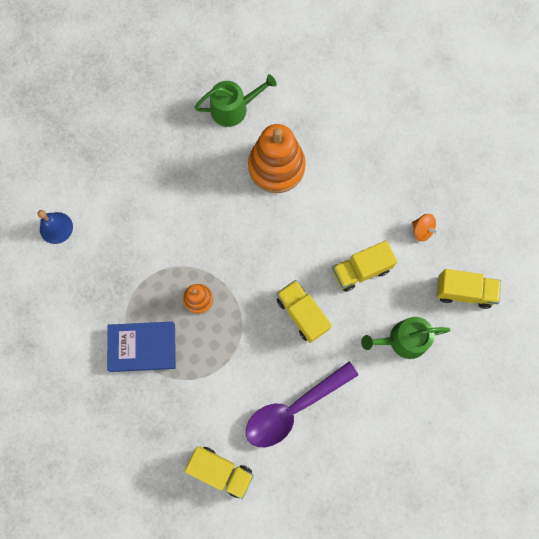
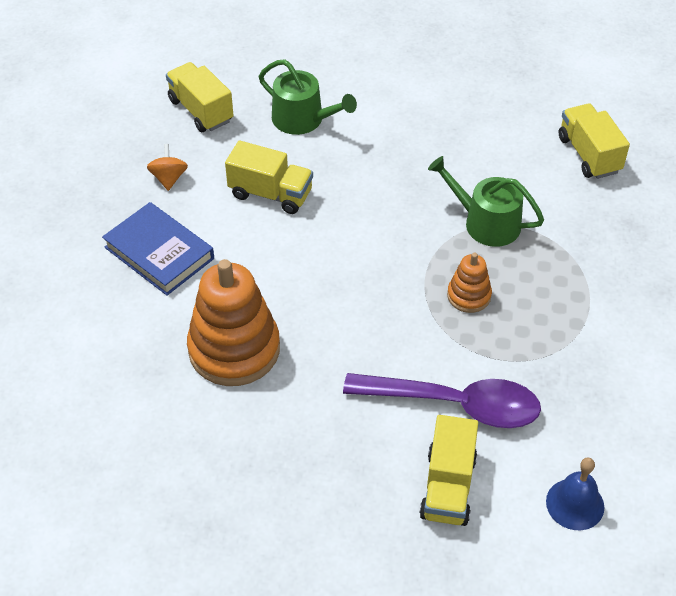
camera: 135 degrees left, 25 degrees down
blue book [107,322,176,372] -> blue book moved to [102,202,214,296]
green watering can [194,74,277,127] -> green watering can moved to [428,156,544,247]
purple spoon [246,362,358,448] -> purple spoon moved to [343,373,541,428]
yellow truck [277,280,332,343] -> yellow truck moved to [420,415,478,526]

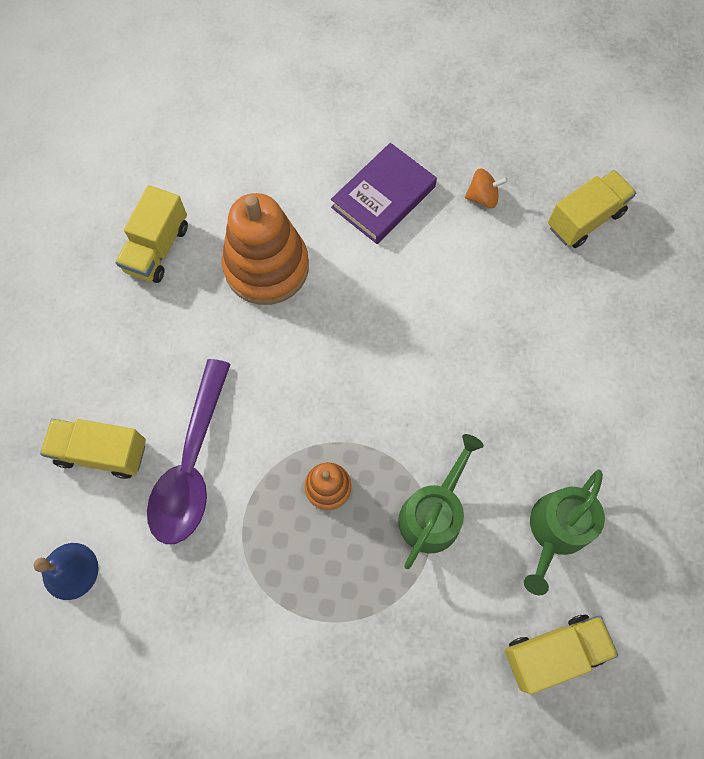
camera: 90 degrees right, 20 degrees up
blue book [102,202,214,296] -> purple book [331,143,437,244]
yellow truck [225,141,313,214] -> yellow truck moved to [115,185,188,283]
green watering can [259,59,357,135] -> green watering can moved to [524,470,605,595]

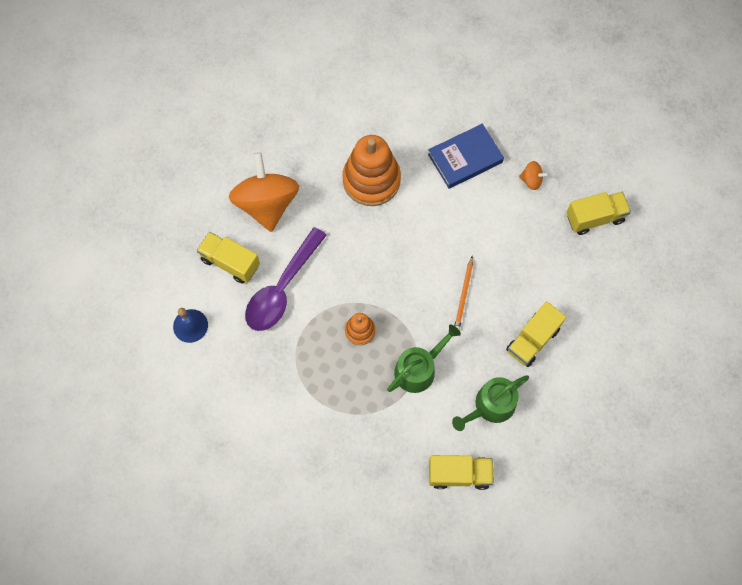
camera: 20 degrees right, 0 degrees up
yellow truck [115,185,188,283] -> yellow truck moved to [506,301,566,367]
purple book [331,143,437,244] -> blue book [428,124,504,189]
none -> orange spinning top [229,152,299,232]
none -> orange pencil [454,256,473,330]

